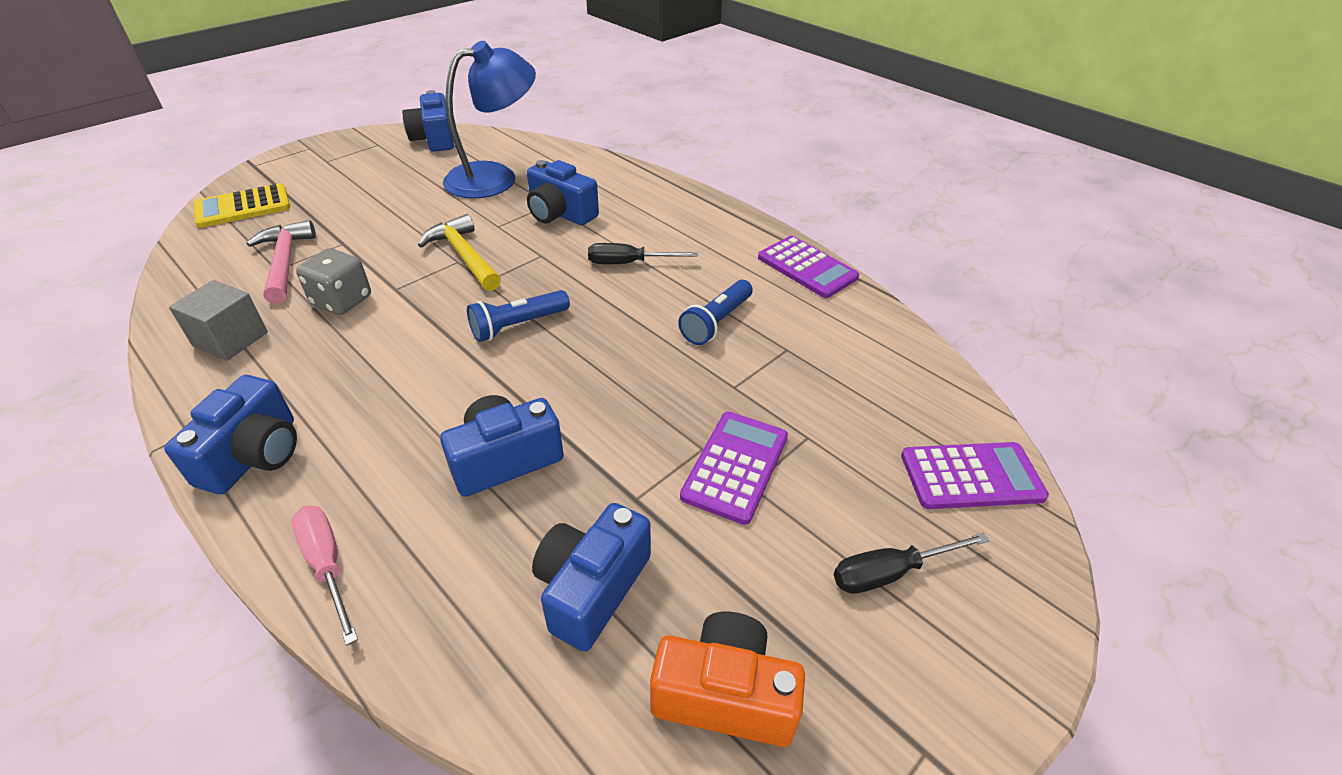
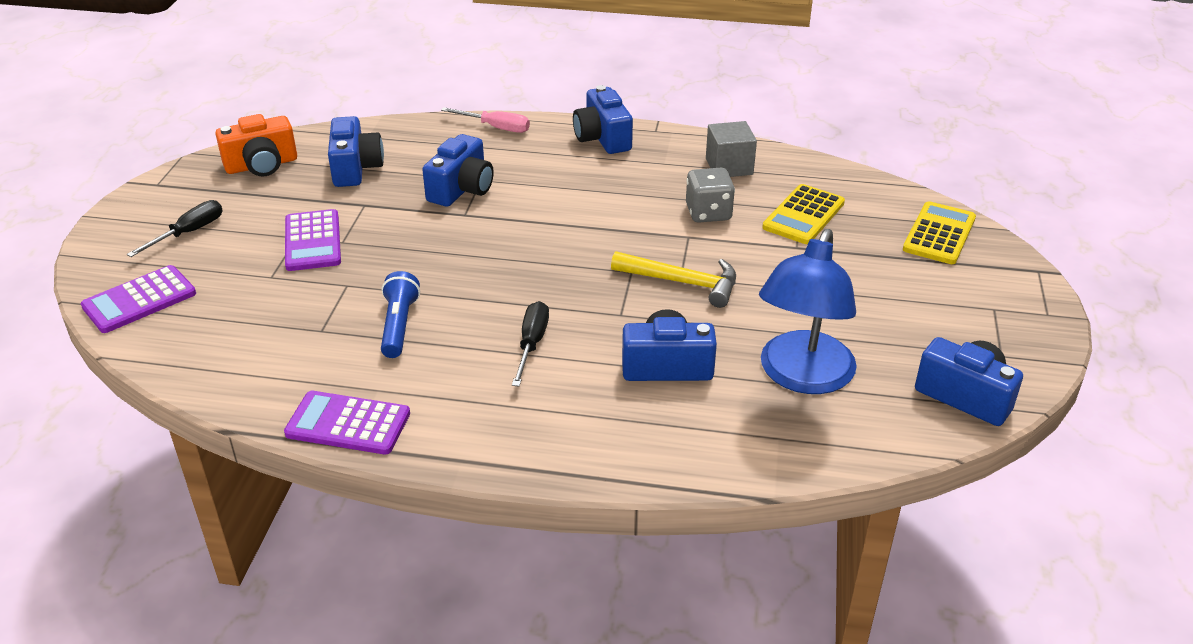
camera: 145 degrees right, 5 degrees down
pink hammer [246,220,316,304] -> yellow calculator [762,184,845,244]
blue flashlight [467,290,570,342] -> none
black screwdriver [588,243,698,264] -> black screwdriver turned 45 degrees counterclockwise [512,301,549,386]

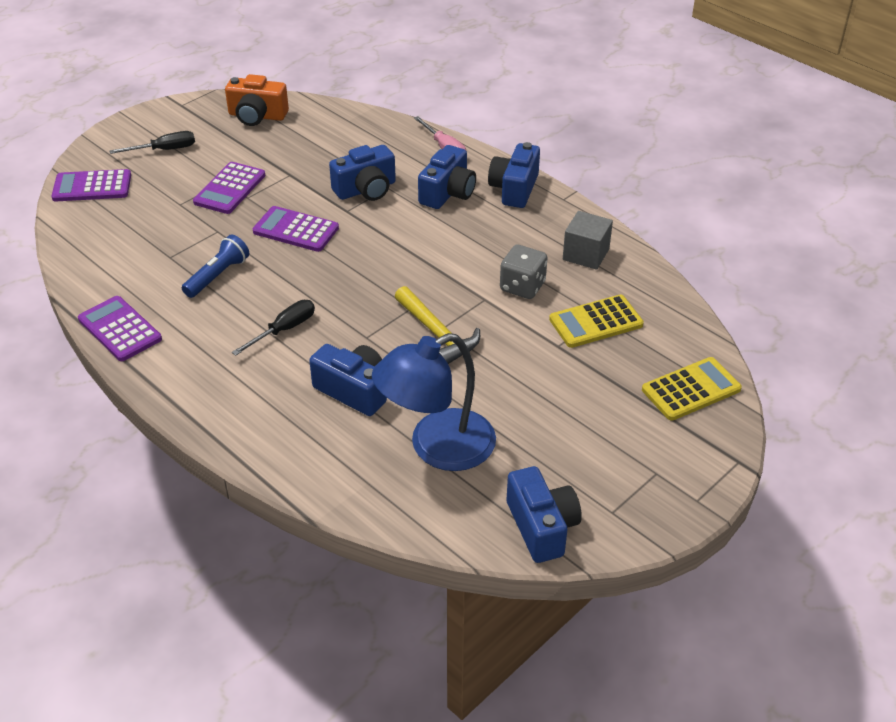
camera: 35 degrees right, 5 degrees up
blue camera [328,116,384,187] -> blue camera moved to [418,145,476,209]
none -> purple calculator [253,206,339,252]

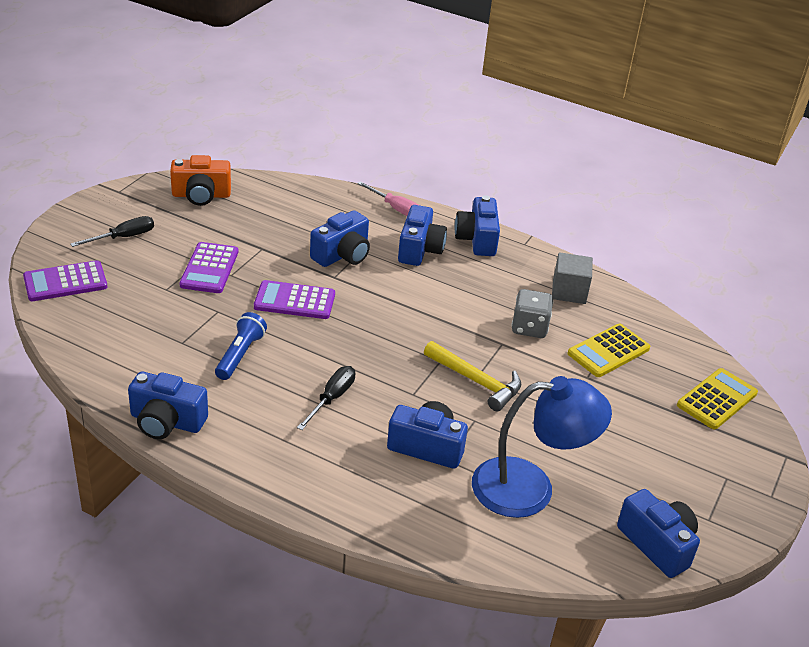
camera: 20 degrees left, 5 degrees down
purple calculator [78,296,162,361] -> blue camera [128,372,208,439]
blue lamp [372,333,496,471] -> blue lamp turned 135 degrees counterclockwise [472,376,612,518]

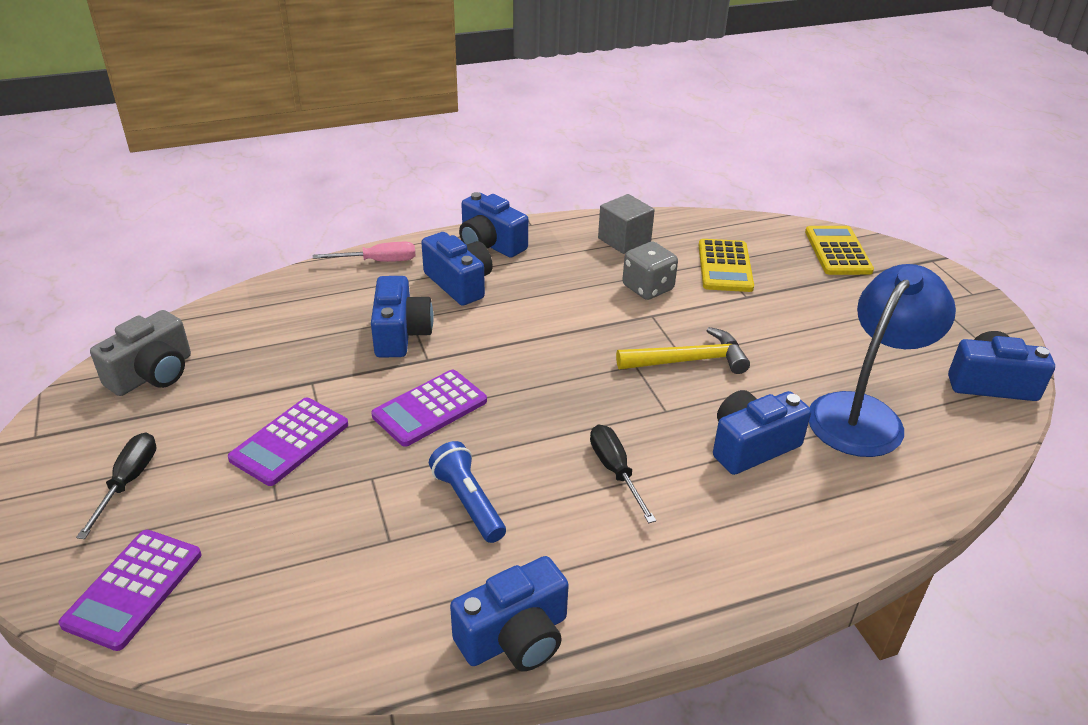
camera: 45 degrees left, 0 degrees up
orange camera [170,155,231,206] -> grey camera [90,310,191,396]
purple calculator [179,242,238,293] -> purple calculator turned 75 degrees clockwise [228,398,348,486]

